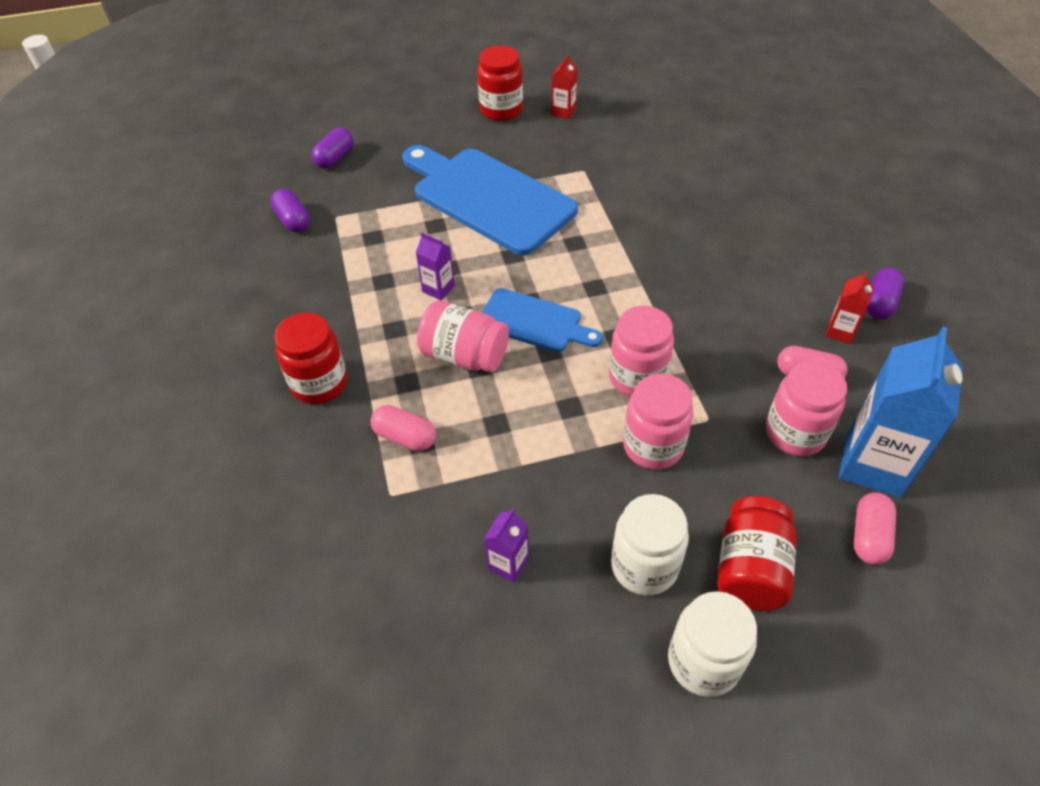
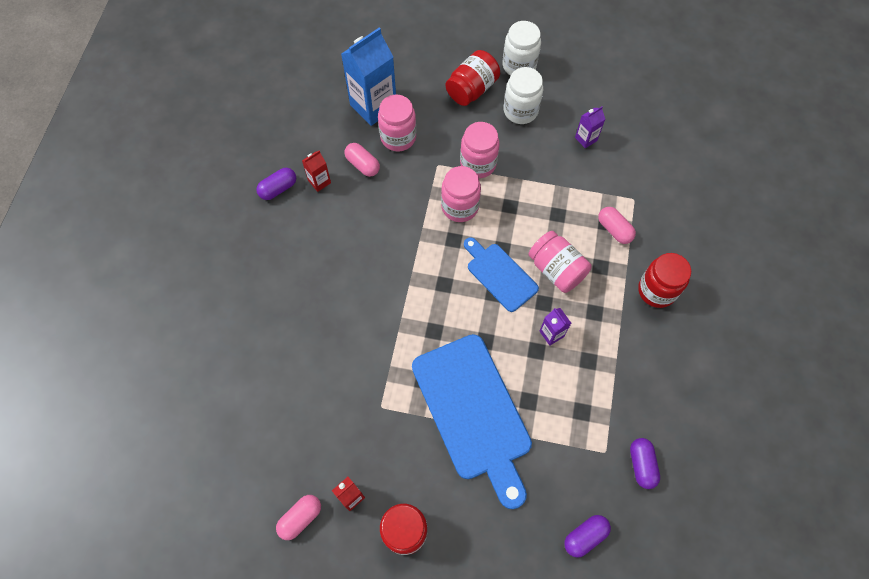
camera: 155 degrees left, 15 degrees up
pink capsule [854,492,896,565] -> pink capsule moved to [276,495,321,540]

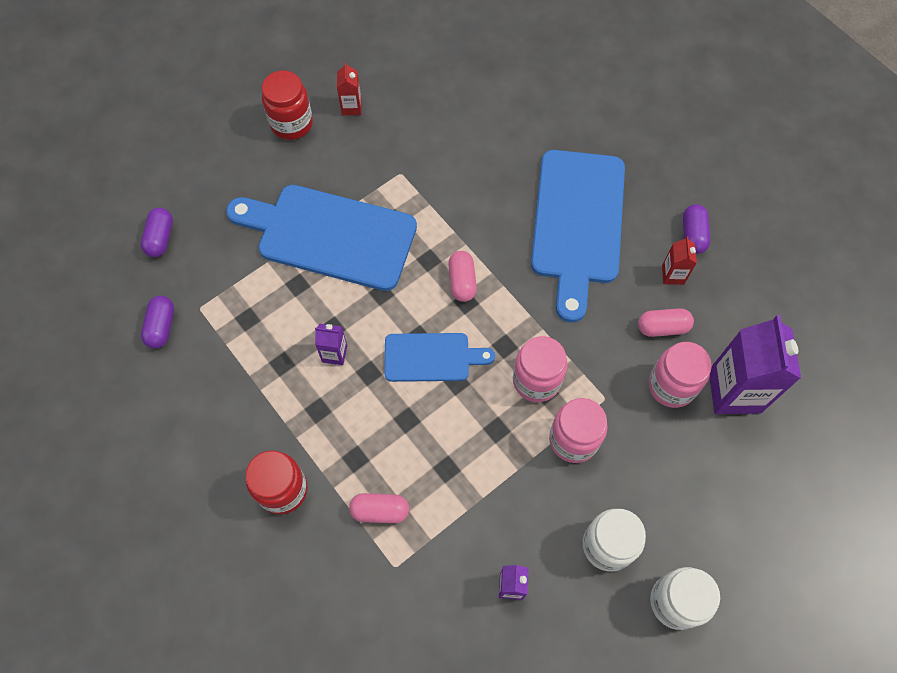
camera: 130 degrees right, 0 degrees up
pink capsule [276,495,321,540] -> pink capsule moved to [448,251,477,302]
blue carton [341,28,396,126] -> purple carton [709,315,801,414]
red jar [445,50,500,106] -> none
pink jar [528,231,591,293] -> none
purple capsule [630,438,660,489] -> purple capsule turned 60 degrees clockwise [141,296,174,349]
none -> blue cutting board [531,150,625,322]

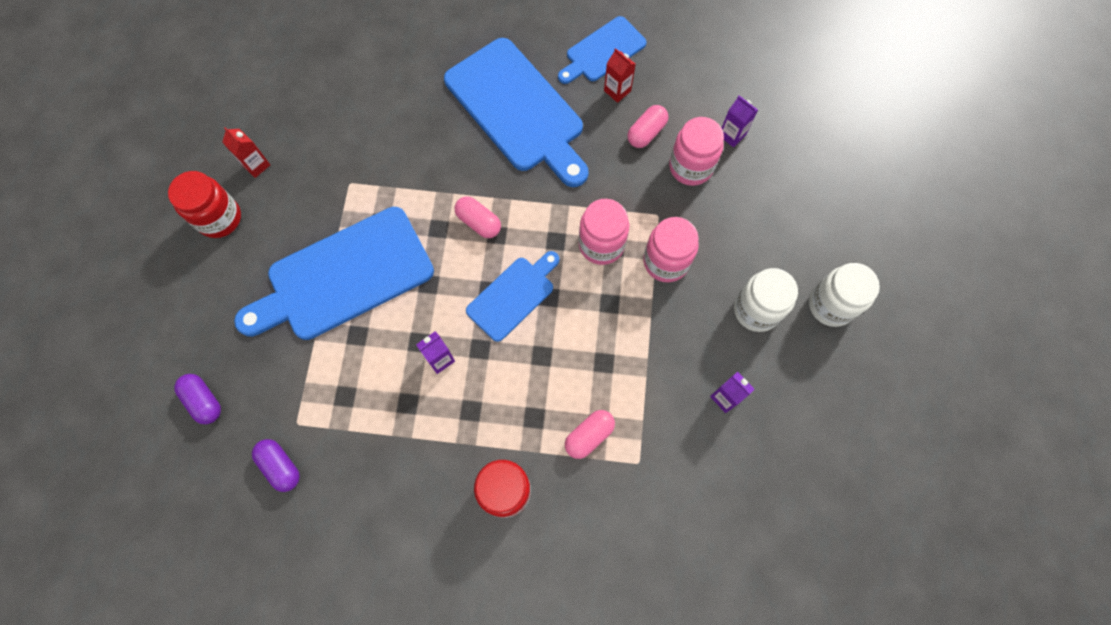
camera: 45 degrees left, 5 degrees up
purple capsule [683,204,710,254] -> blue cutting board [558,16,647,84]
purple carton [709,315,801,414] -> purple carton [722,96,758,147], size x0.47

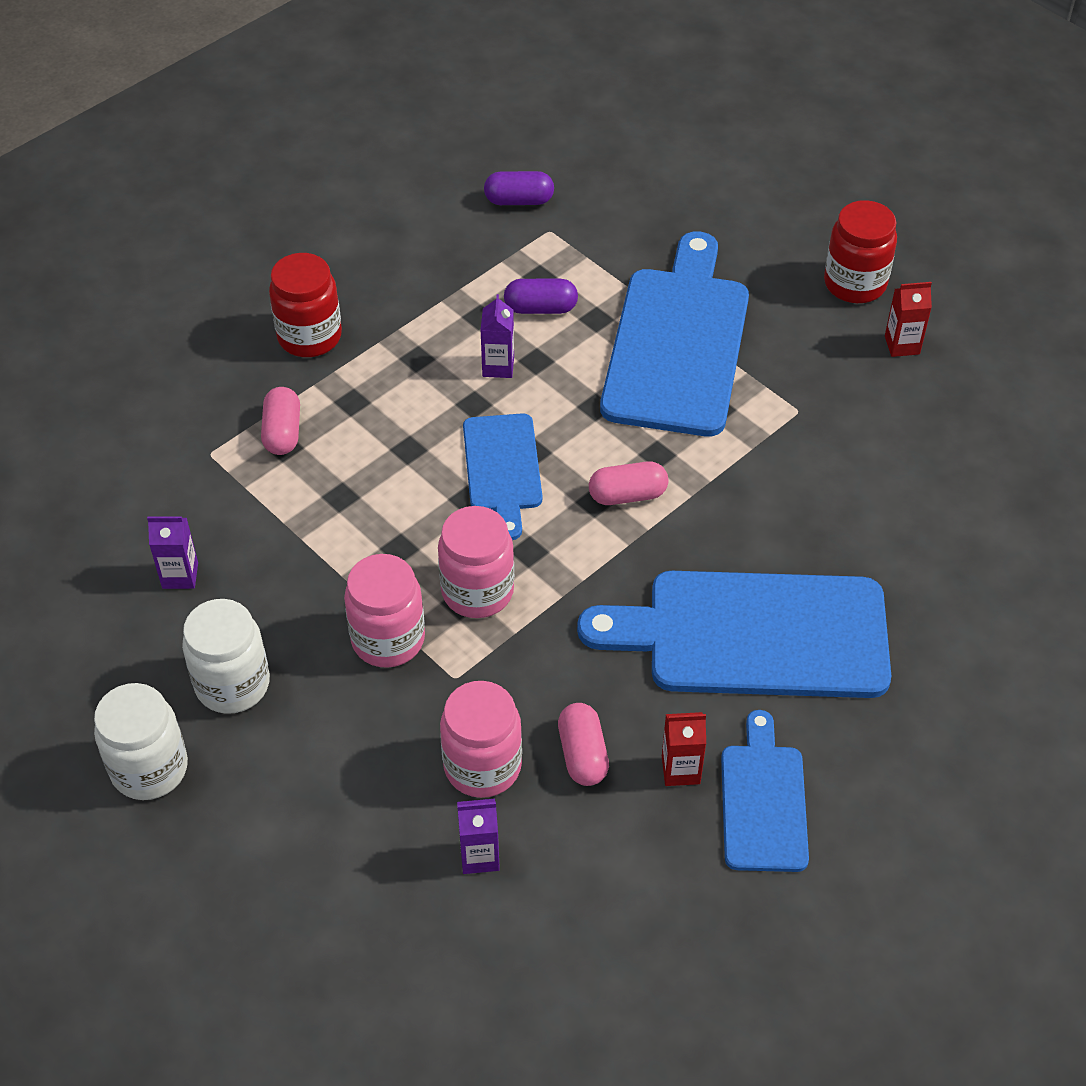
camera: 130 degrees right, 20 degrees down
purple capsule [174,374,221,424] -> purple capsule moved to [504,279,578,314]

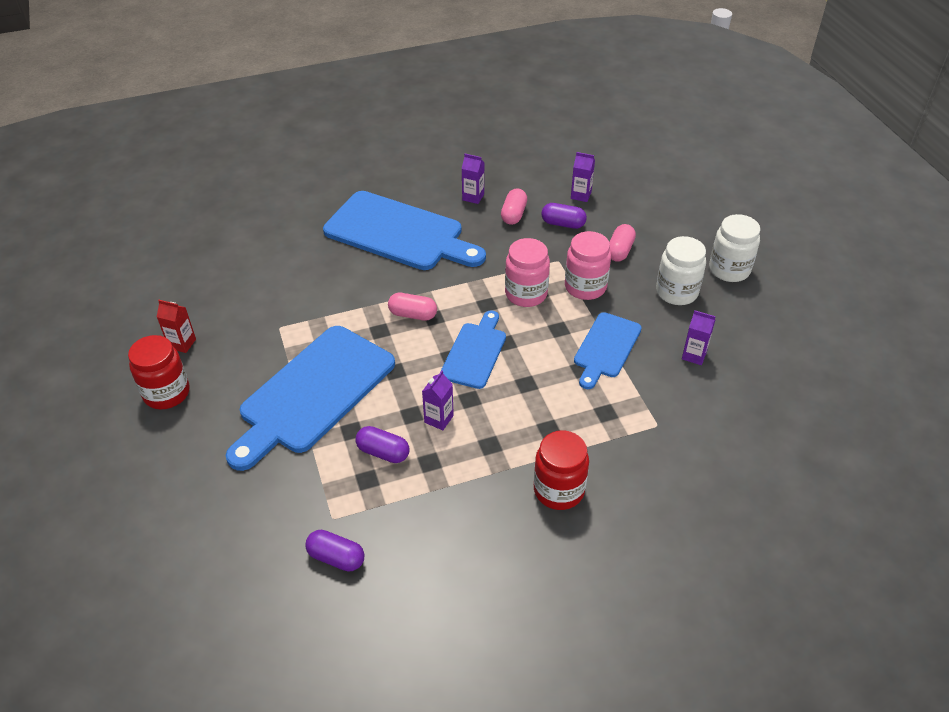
camera: 155 degrees left, 5 degrees down
pink capsule [261,387,300,455] -> pink capsule moved to [609,224,636,262]
pink jar [440,681,522,798] -> purple capsule [541,203,587,229]
red carton [662,712,706,786] -> purple carton [462,154,485,204]
blue cutting board [721,710,809,872] -> blue cutting board moved to [574,312,642,389]

